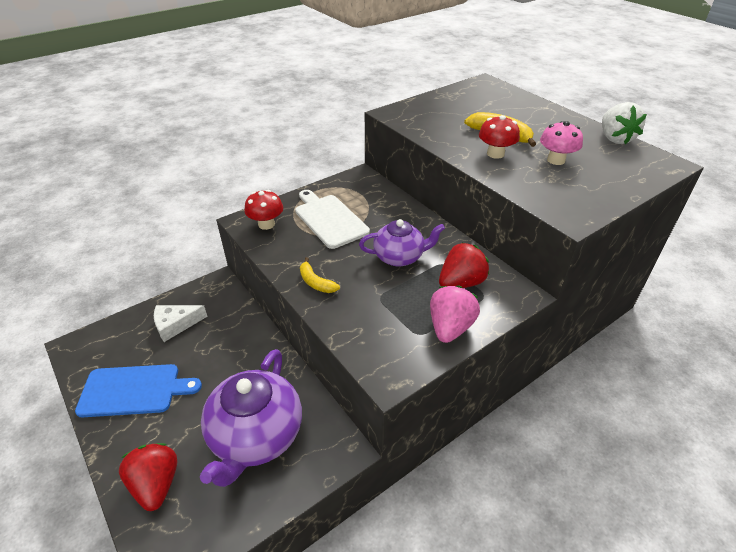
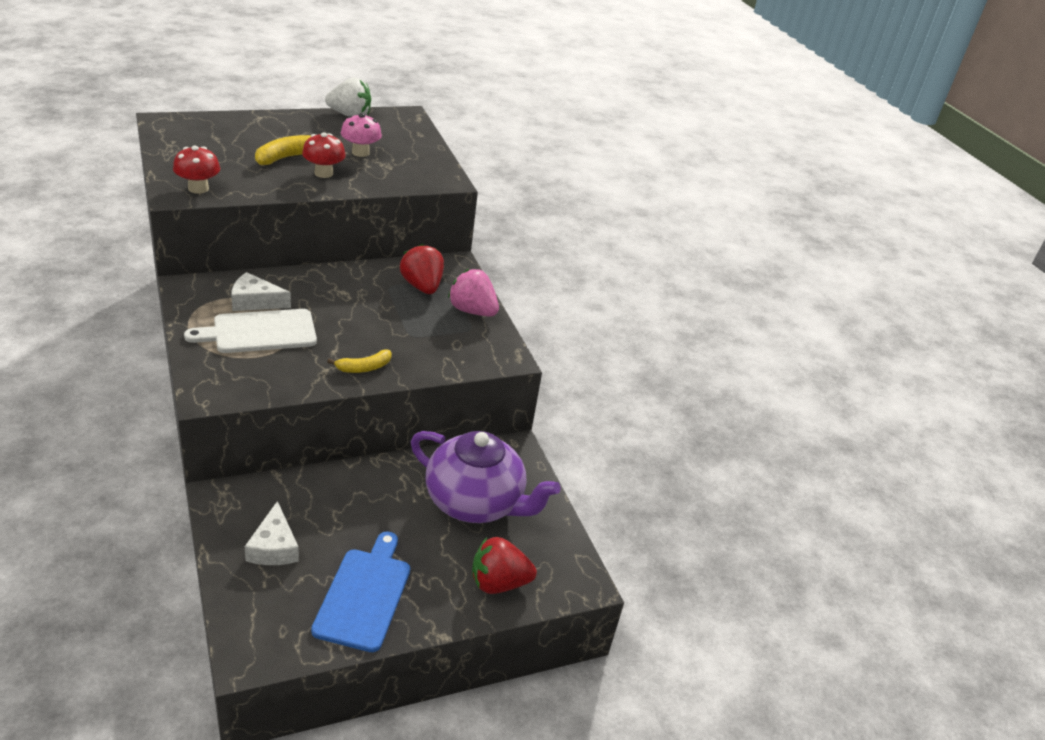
camera: 80 degrees left, 5 degrees down
red mushroom [244,190,283,230] -> red mushroom moved to [173,146,220,194]
purple teapot [359,219,445,267] -> none
none -> white cheese [231,272,291,311]

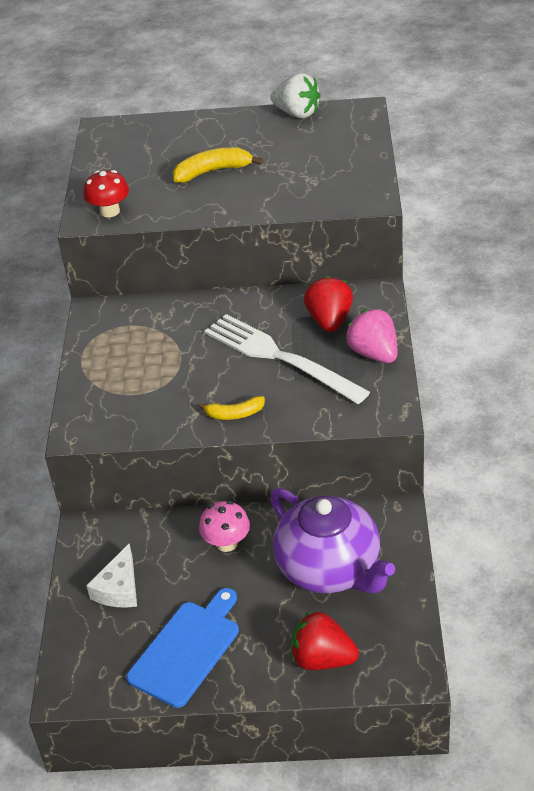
camera: 30 degrees right, 5 degrees up
white cutting board [184,309,317,353] -> none
white cheese [231,272,291,311] -> none
red mushroom [302,132,346,178] -> none
pink mushroom [341,113,382,157] -> pink mushroom moved to [199,501,250,552]
none -> white fork [204,314,370,404]

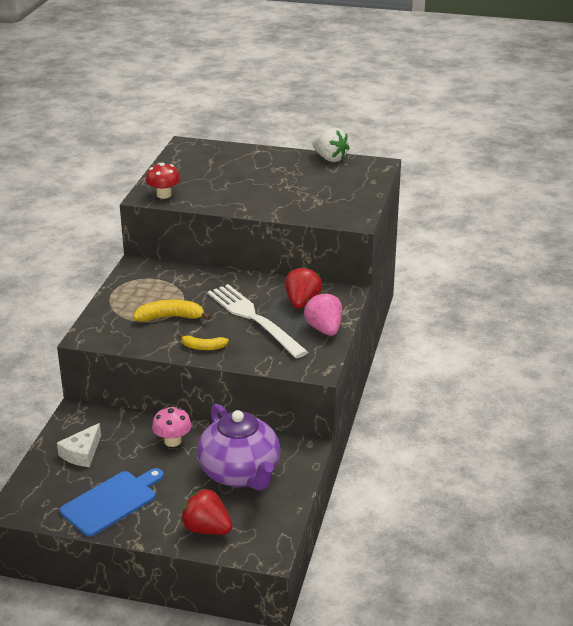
camera: 10 degrees right, 10 degrees down
yellow banana [173,147,263,182] -> yellow banana moved to [133,300,211,322]

